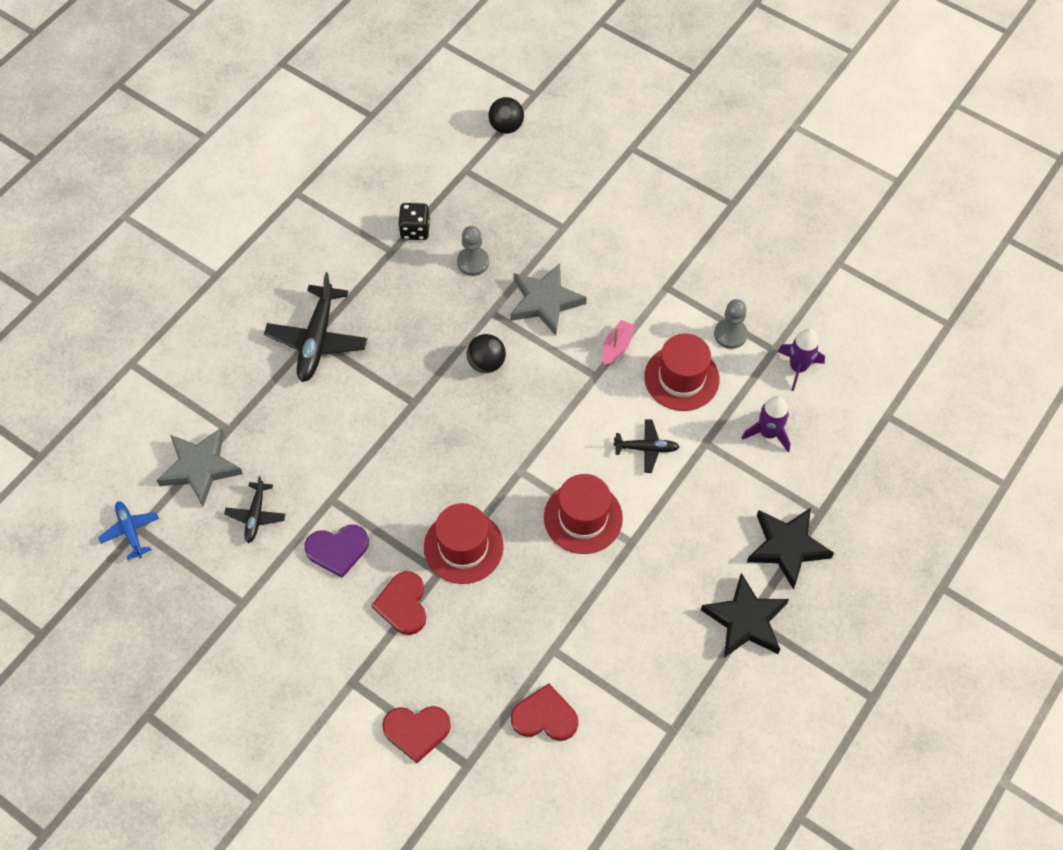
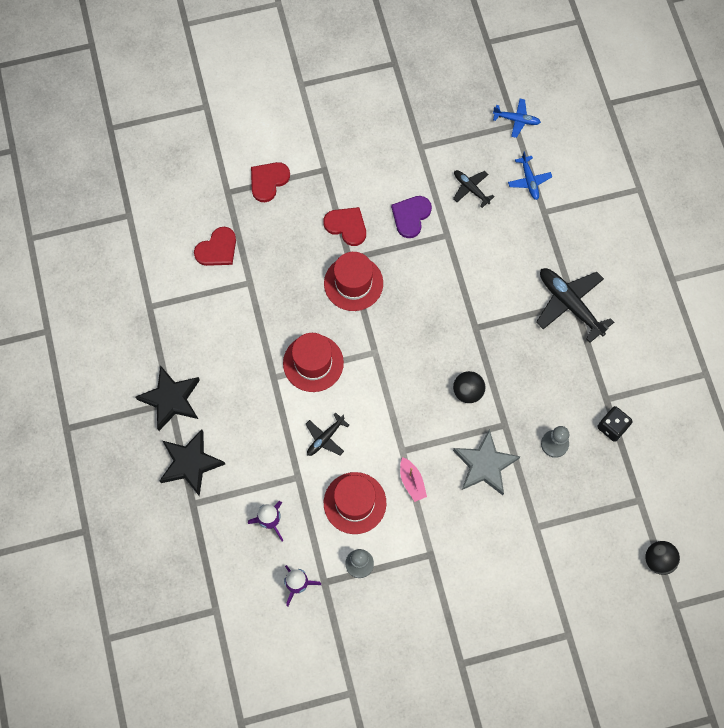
camera: 130 degrees right, 10 degrees up
grey star [156,428,243,506] -> blue plane [508,152,552,200]

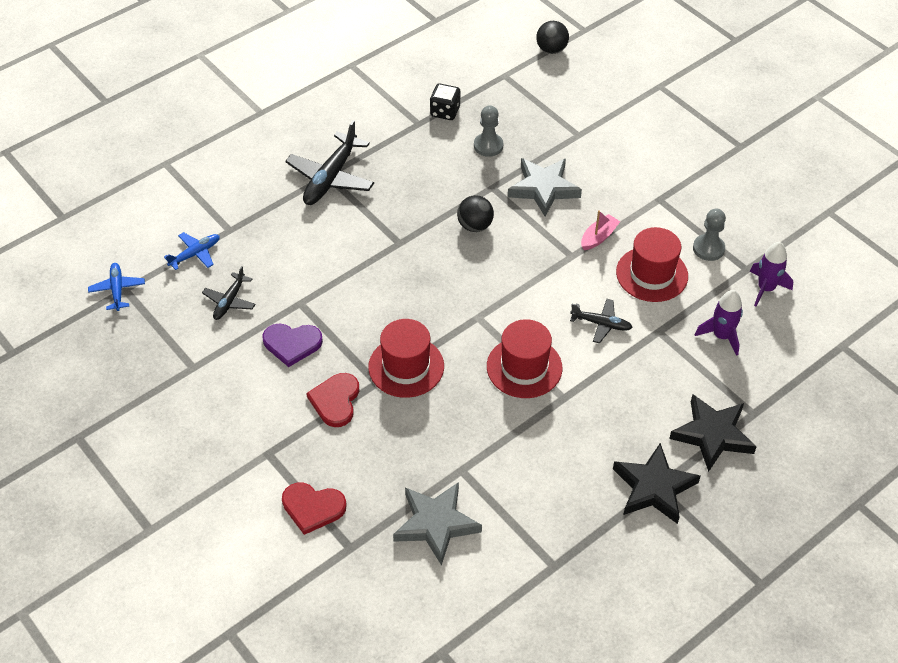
camera: 115 degrees left, 20 degrees down
red heart [194,227,236,266] -> grey star [393,482,482,566]

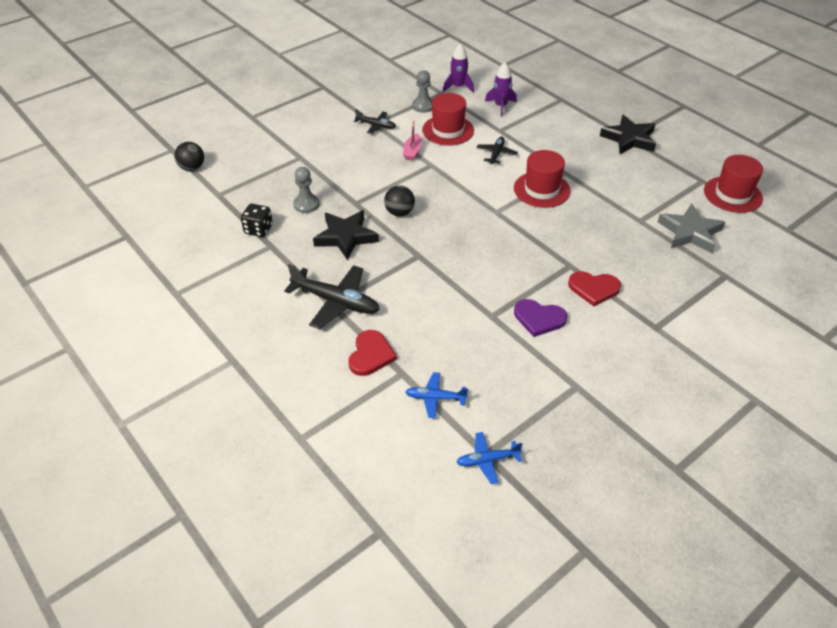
camera: 90 degrees left, 5 degrees down
blue plane [164,232,220,270] -> blue plane turned 45 degrees counterclockwise [405,372,468,418]
black plane [202,266,256,320] -> black plane moved to [354,109,396,134]
purple heart [262,324,323,367] -> purple heart turned 105 degrees clockwise [514,299,567,337]
red heart [282,482,347,535] -> red heart moved to [348,330,397,376]
red hat [368,319,444,398] -> red hat moved to [704,155,763,213]
grey star [508,158,582,217] -> none
pink boat [581,210,620,250] -> pink boat turned 120 degrees counterclockwise [403,121,422,161]
black star [669,394,757,472] -> black star moved to [313,210,379,260]

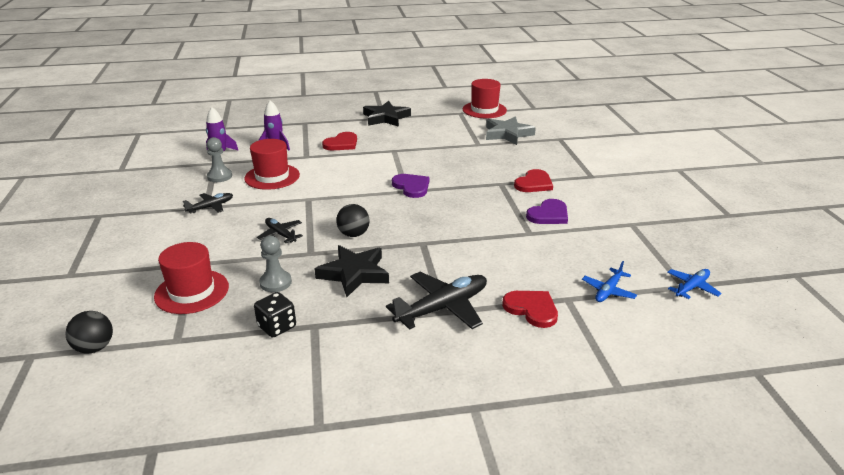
camera: 60 degrees left, 15 degrees down
pink boat [403,121,422,161] -> none
blue plane [456,432,522,484] -> blue plane turned 150 degrees counterclockwise [667,269,722,299]
black plane [476,136,518,164] -> black plane moved to [257,218,303,243]
red hat [514,150,571,208] -> red hat moved to [154,242,229,314]
none -> red heart [322,132,357,151]
none -> purple heart [392,174,429,198]

